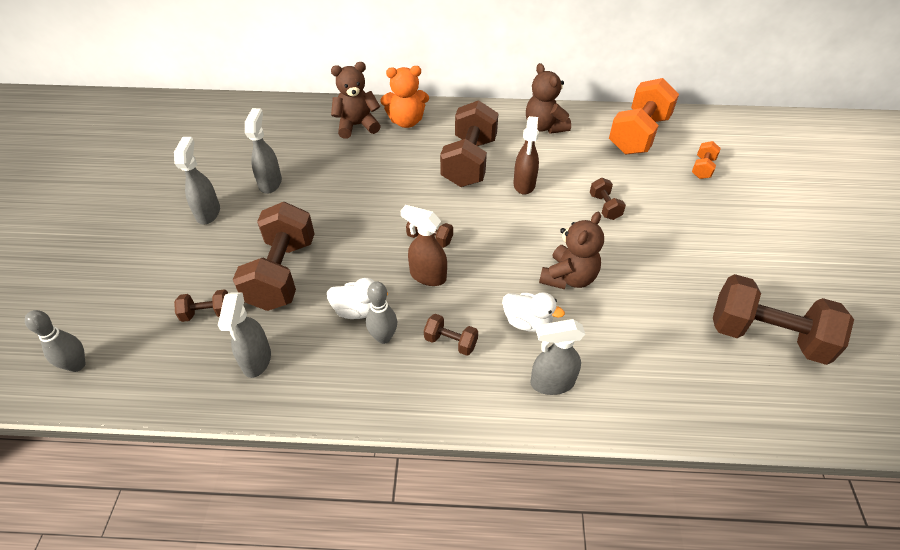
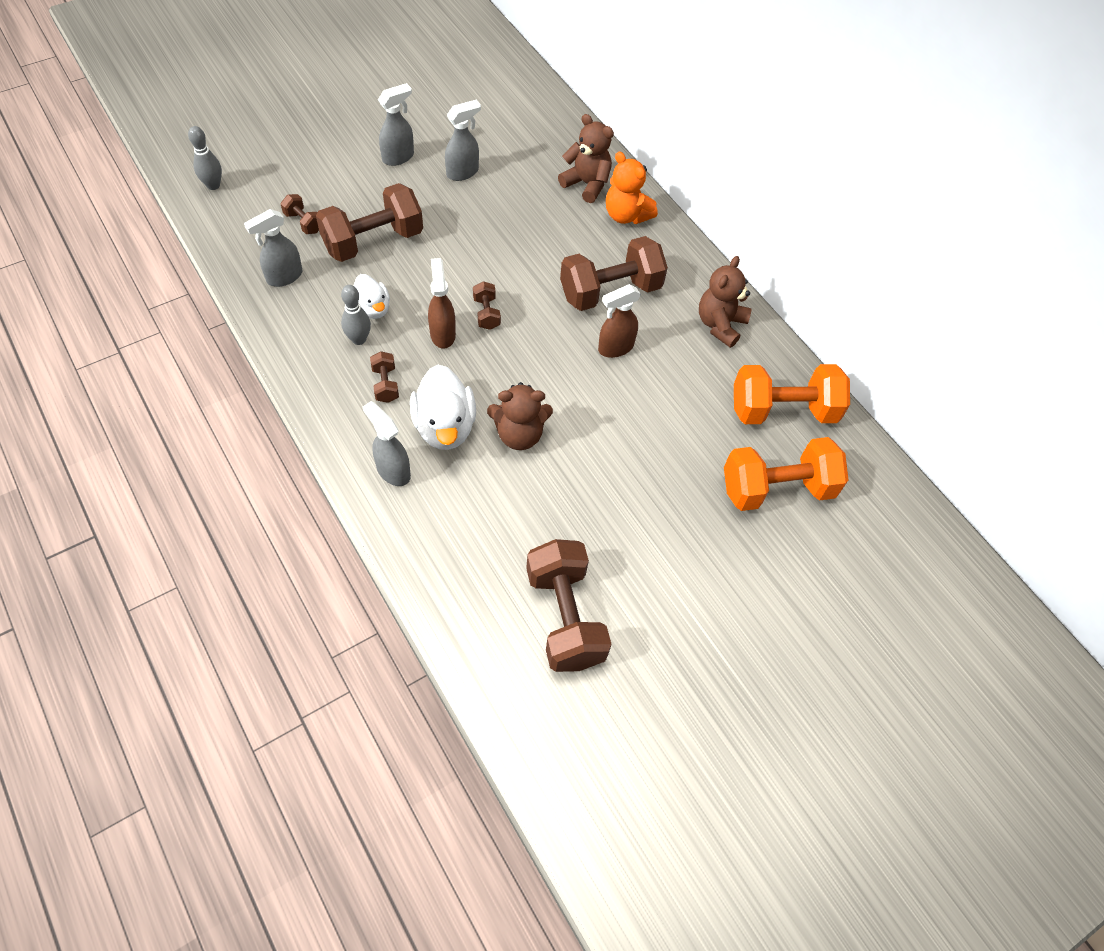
camera: 50 degrees right, 10 degrees up
white duck [502,292,565,332] -> white duck [410,365,476,450], size x1.63
brown dumbbell [590,178,626,220] -> none
orange dumbbell [692,141,721,179] -> orange dumbbell [724,437,848,511], size x2.20

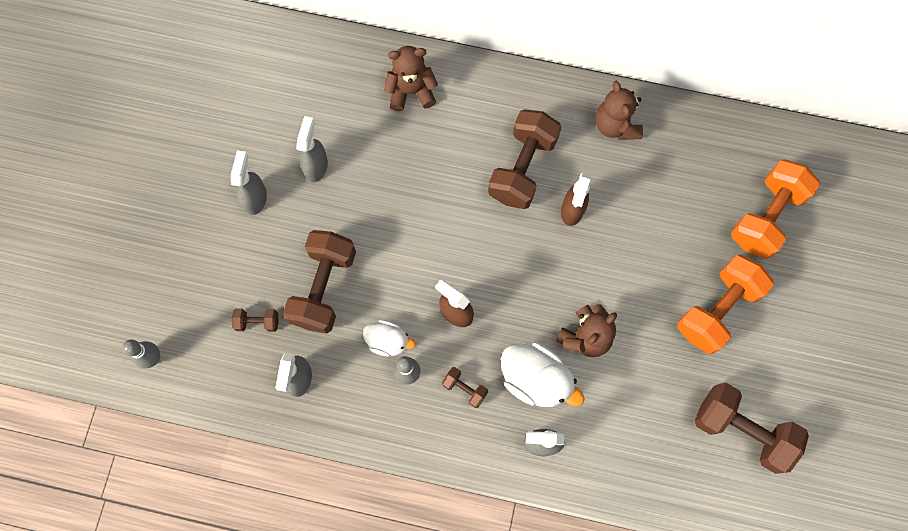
camera: 40 degrees left, 15 degrees up
brown dumbbell [473,281,501,330] -> none
orange teddy bear [606,152,658,224] -> none
orange dumbbell [734,364,850,424] -> orange dumbbell moved to [677,255,774,354]

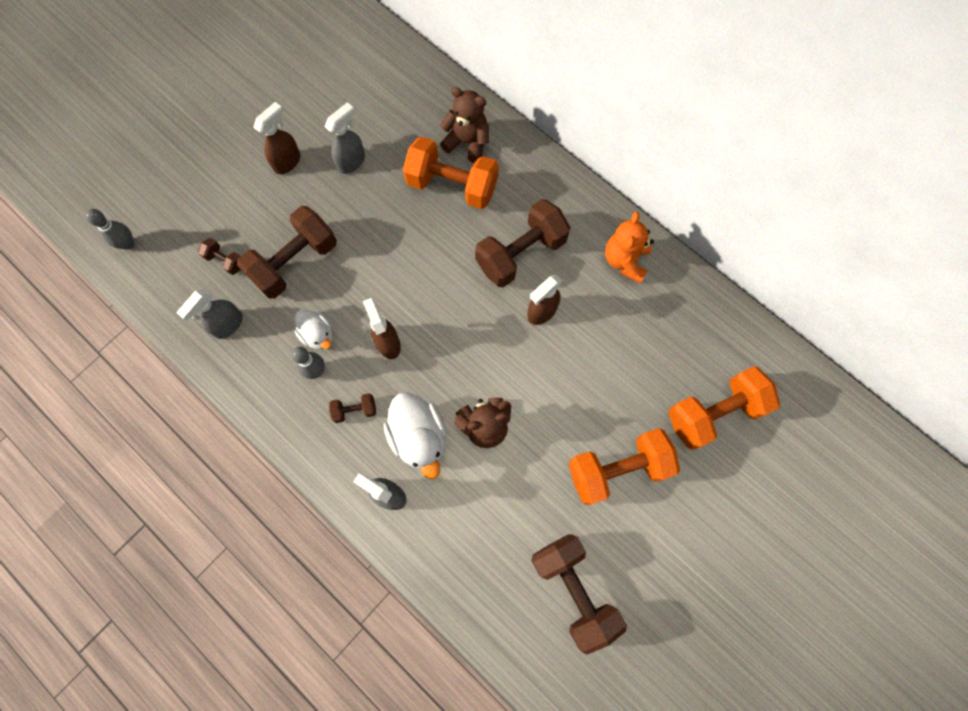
camera: 30 degrees right, 0 degrees up
grey spray bottle [231,151,267,215] -> brown spray bottle [253,102,300,174]
brown dumbbell [442,367,488,408] -> brown dumbbell turned 75 degrees counterclockwise [329,393,376,423]
brown teddy bear [595,81,643,140] -> orange teddy bear [605,211,654,283]
none -> orange dumbbell [403,137,499,209]

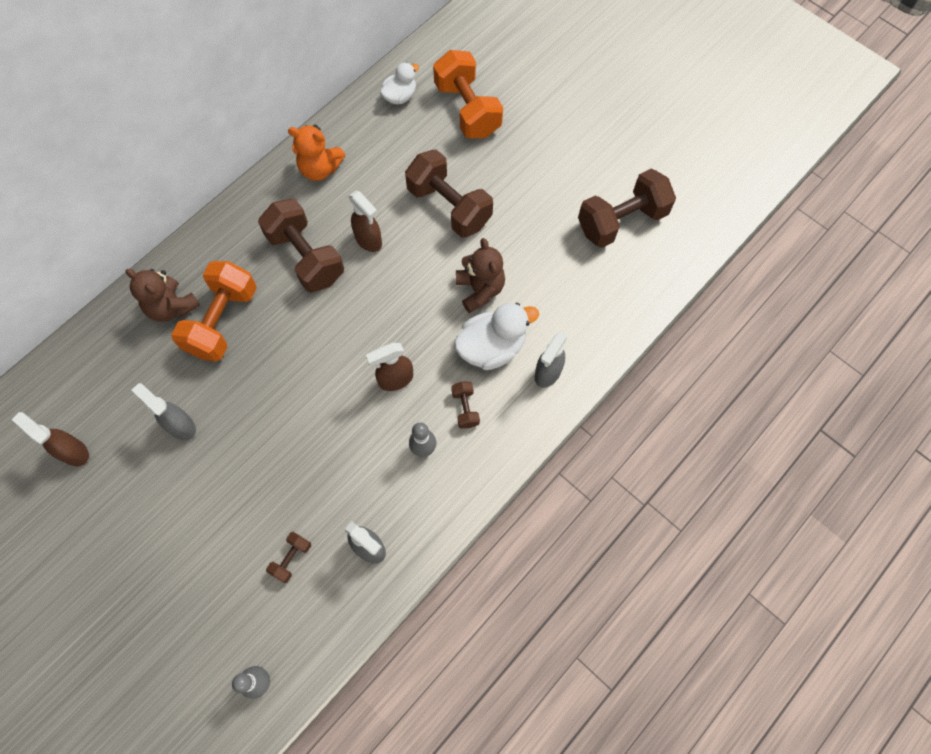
camera: 90 degrees left, 5 degrees down
brown dumbbell [237,206,337,299] -> brown dumbbell moved to [405,149,493,238]
brown spray bottle [253,102,300,174] -> brown spray bottle moved to [11,412,89,467]
white duck [294,309,333,349] -> white duck moved to [380,62,419,104]
brown teddy bear [440,87,489,163] -> brown teddy bear turned 75 degrees counterclockwise [125,269,200,322]
orange dumbbell [569,428,680,505] -> none

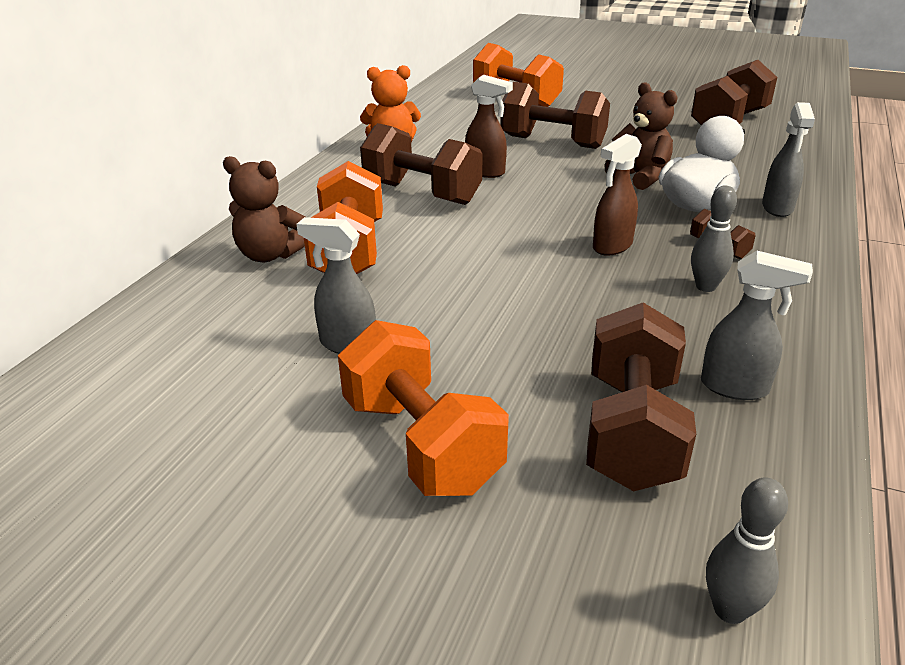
camera: 20 degrees left, 35 degrees down
brown spray bottle [11,412,89,467] -> none
brown dumbbell [266,532,311,583] -> brown dumbbell [586,302,696,491], size x2.20
white duck [380,62,419,104] -> none
none -> orange dumbbell [338,320,509,496]

